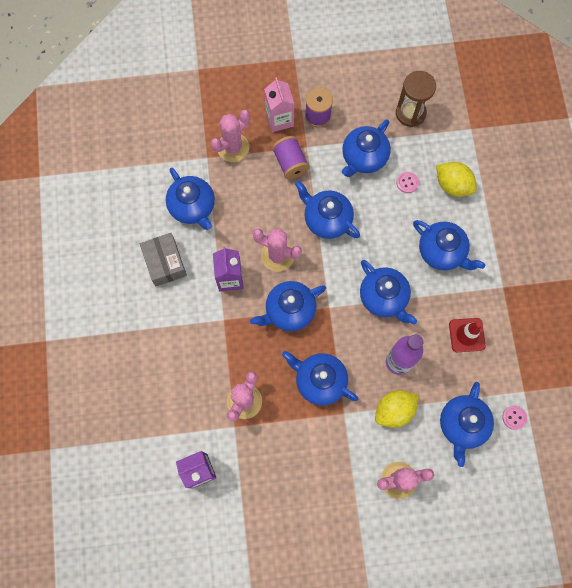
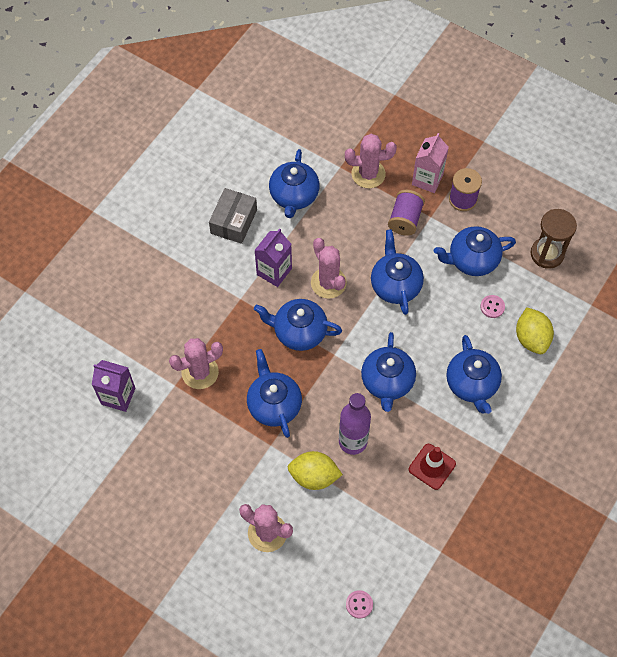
camera: 40 degrees right, 10 degrees down
blue teapot [440,382,494,467] -> none
pink button [502,406,527,430] -> pink button moved to [346,590,373,618]

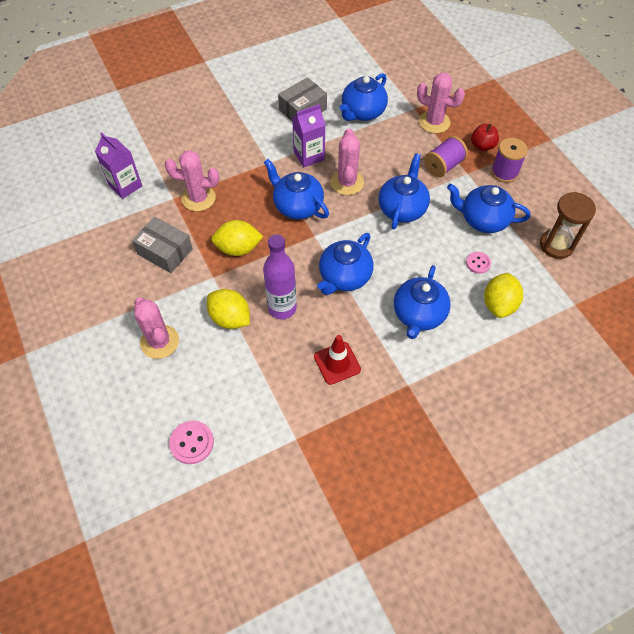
camera: 30 degrees right, 5 degrees down
blue teapot [247,349,302,438] -> yellow lemon [211,220,263,256]
pink button [346,590,373,618] -> pink button [169,421,214,464], size x1.53
pink carton [412,133,449,193] -> red apple [471,124,499,151]
none -> grey box [132,216,193,273]

